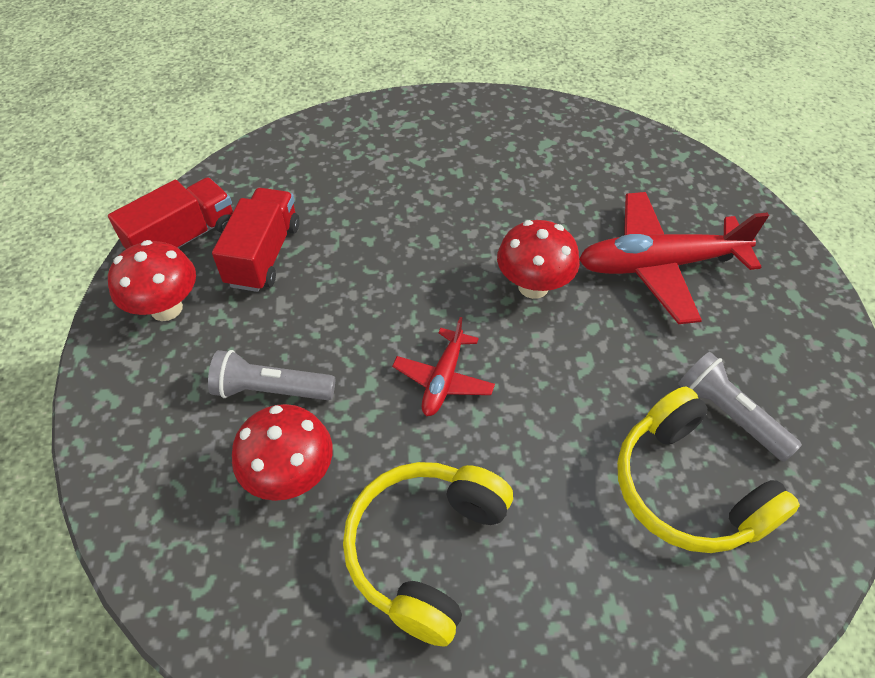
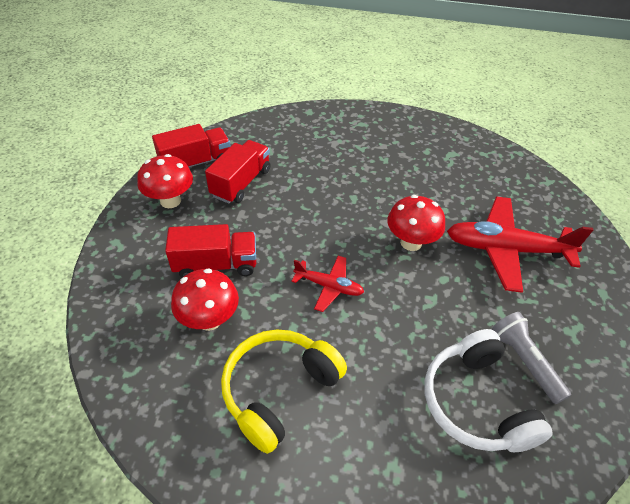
camera: 15 degrees right, 5 degrees down
grey flashlight [208,350,335,400] -> red truck [165,224,256,278]
red plane [392,317,495,416] -> red plane turned 105 degrees counterclockwise [291,256,364,312]
yellow headphones [617,387,800,553] -> white headphones [425,329,553,452]

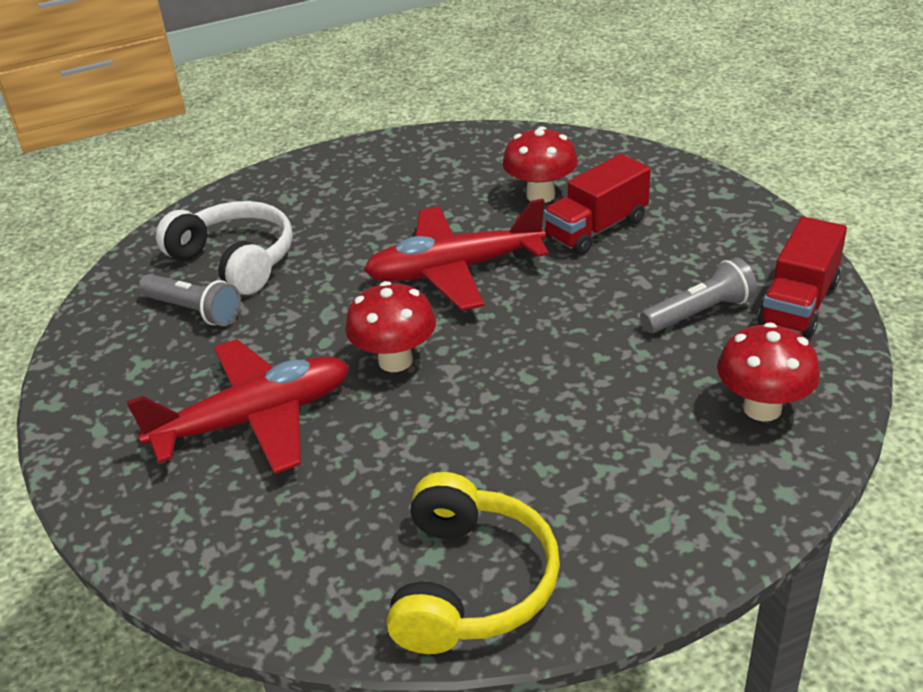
camera: 150 degrees right, 10 degrees down
red mushroom [137,154,193,208] -> red mushroom moved to [717,322,820,421]
red truck [205,140,271,204] -> grey flashlight [640,257,757,333]
yellow headphones [221,329,347,454] -> yellow headphones moved to [387,472,560,654]
red plane [291,256,364,312] -> red plane [364,199,549,311], size x1.87

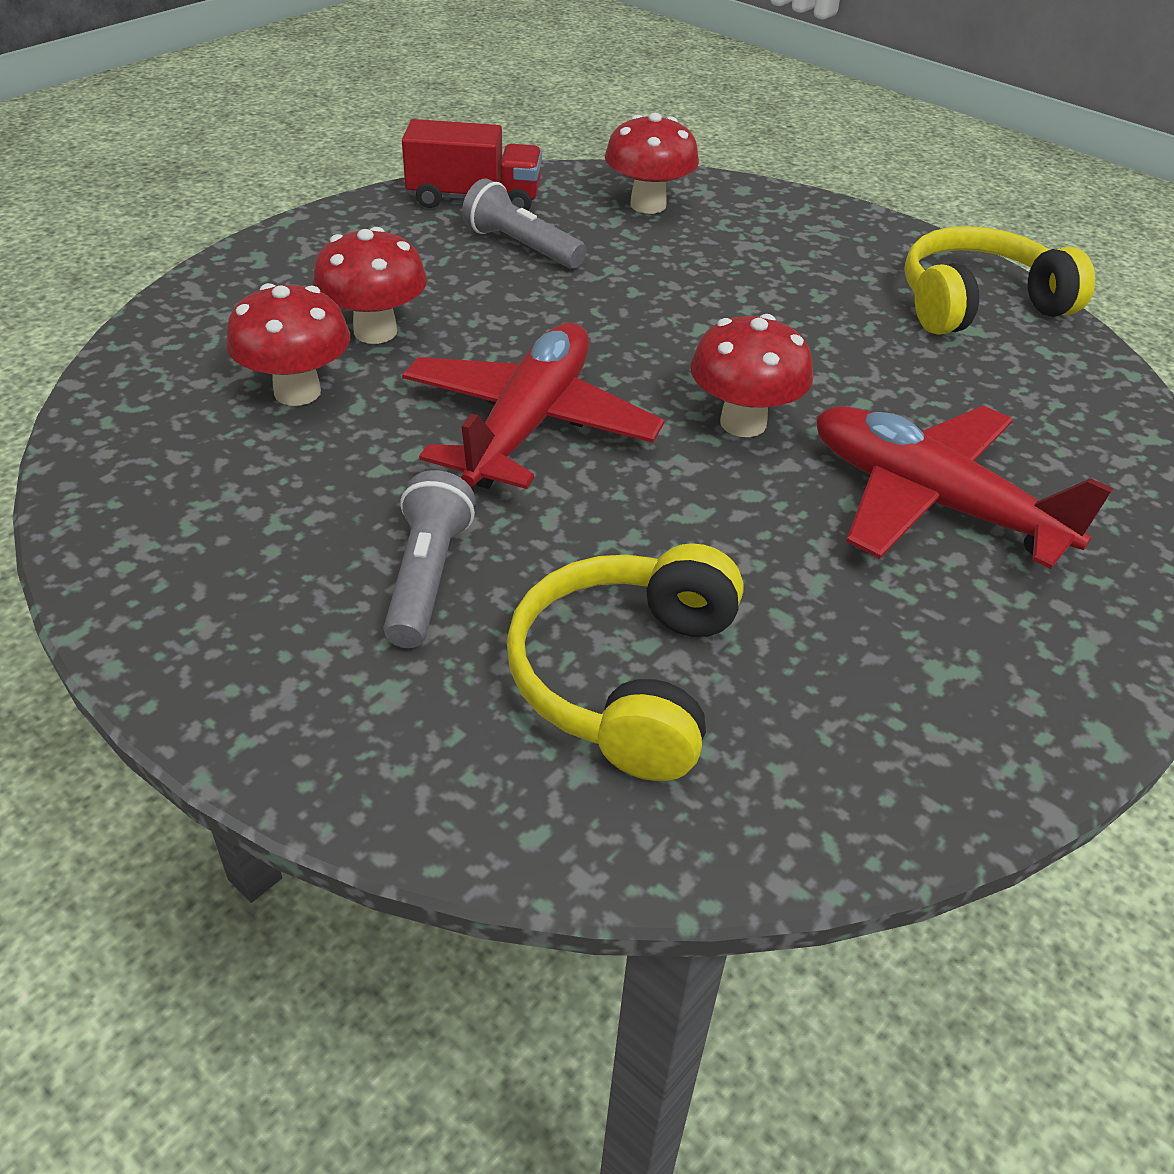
camera: 120 degrees left, 5 degrees up
grey flashlight [139,274,241,326] -> grey flashlight moved to [383,470,475,648]
white headphones [156,201,293,295] -> yellow headphones [507,543,743,781]
red plane [364,199,549,311] -> red plane turned 120 degrees counterclockwise [402,323,664,489]
red truck [543,154,651,255] -> red mushroom [313,227,427,344]

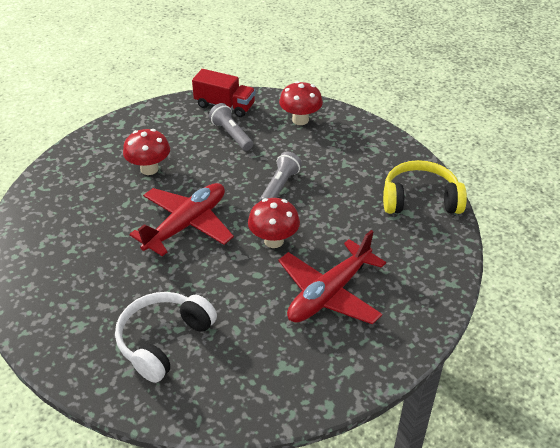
camera: 20 degrees right, 0 degrees up
red mushroom [226,283,350,406] -> none
grey flashlight [383,470,475,648] -> grey flashlight moved to [260,152,302,201]
yellow headphones [507,543,743,781] -> white headphones [115,292,217,383]
red plane [816,406,1114,569] -> red plane turned 105 degrees counterclockwise [278,230,386,325]

